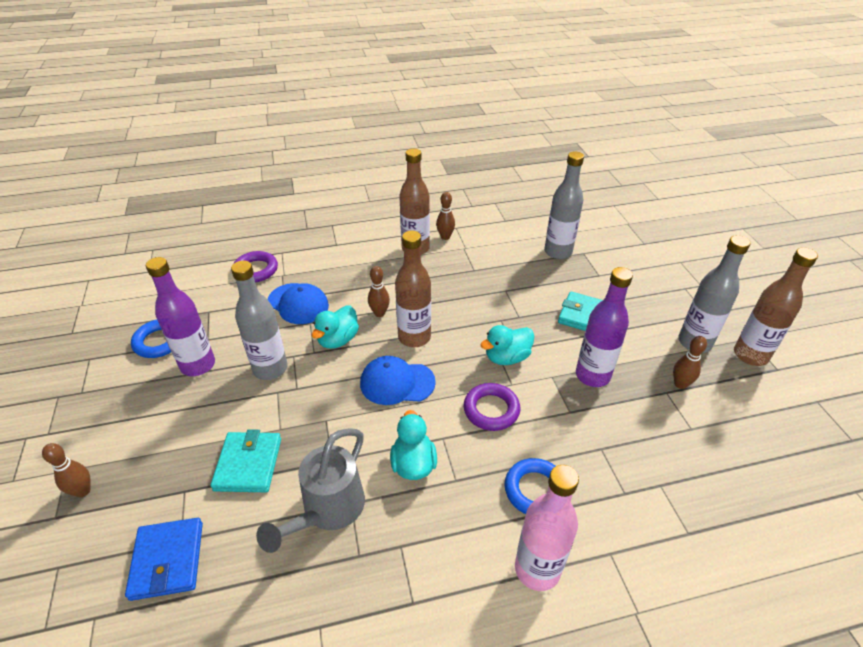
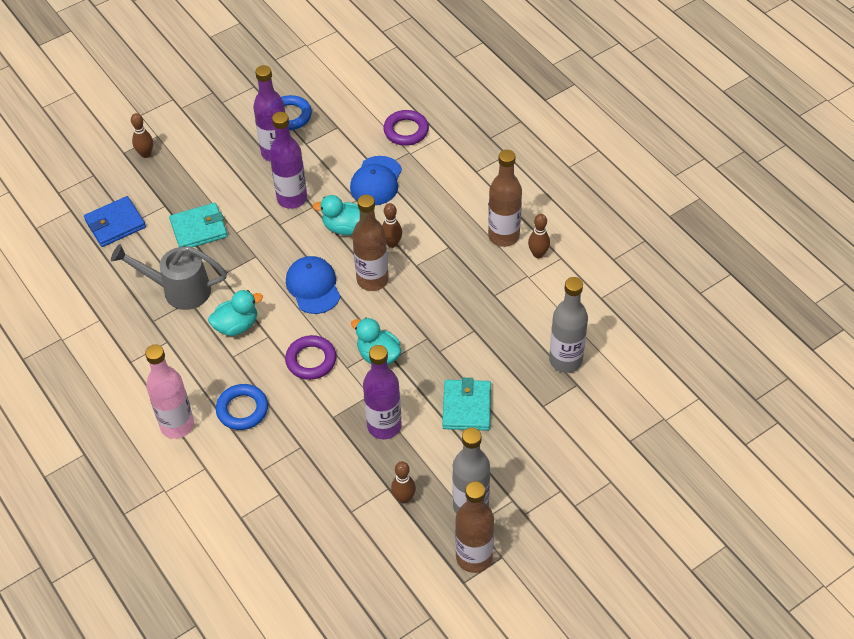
camera: 70 degrees right, 10 degrees up
grey bottle [231,260,288,380] -> purple bottle [269,112,307,209]

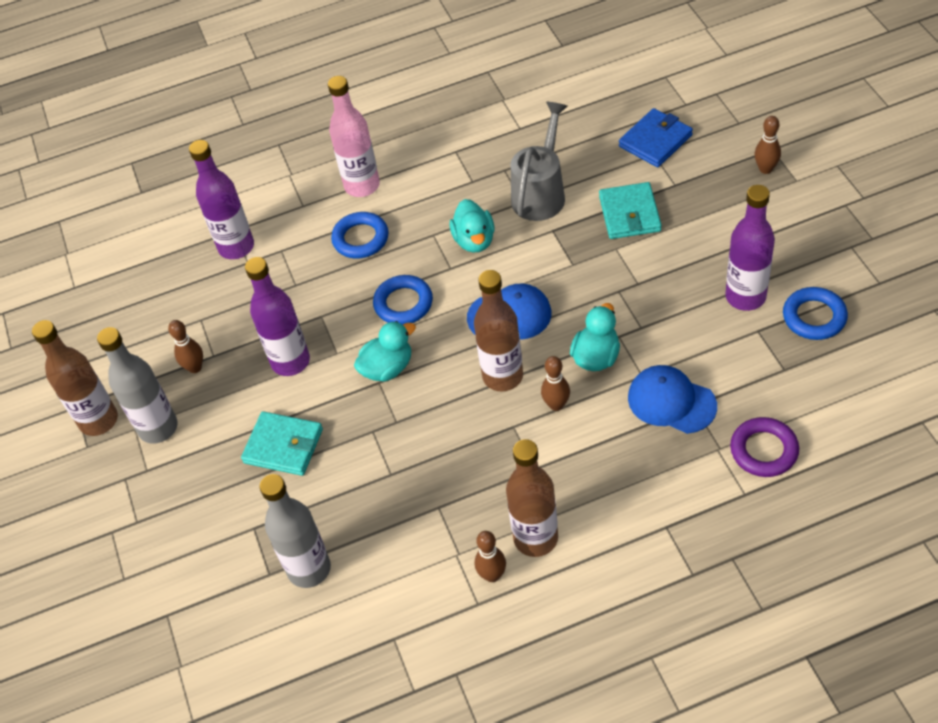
camera: 110 degrees right, 0 degrees up
blue wallet [84,196,146,247] -> blue wallet turned 60 degrees clockwise [619,108,693,167]
purple bottle [269,112,307,209] -> purple bottle moved to [189,140,254,259]
purple ring [285,335,336,380] -> blue ring [373,275,433,325]

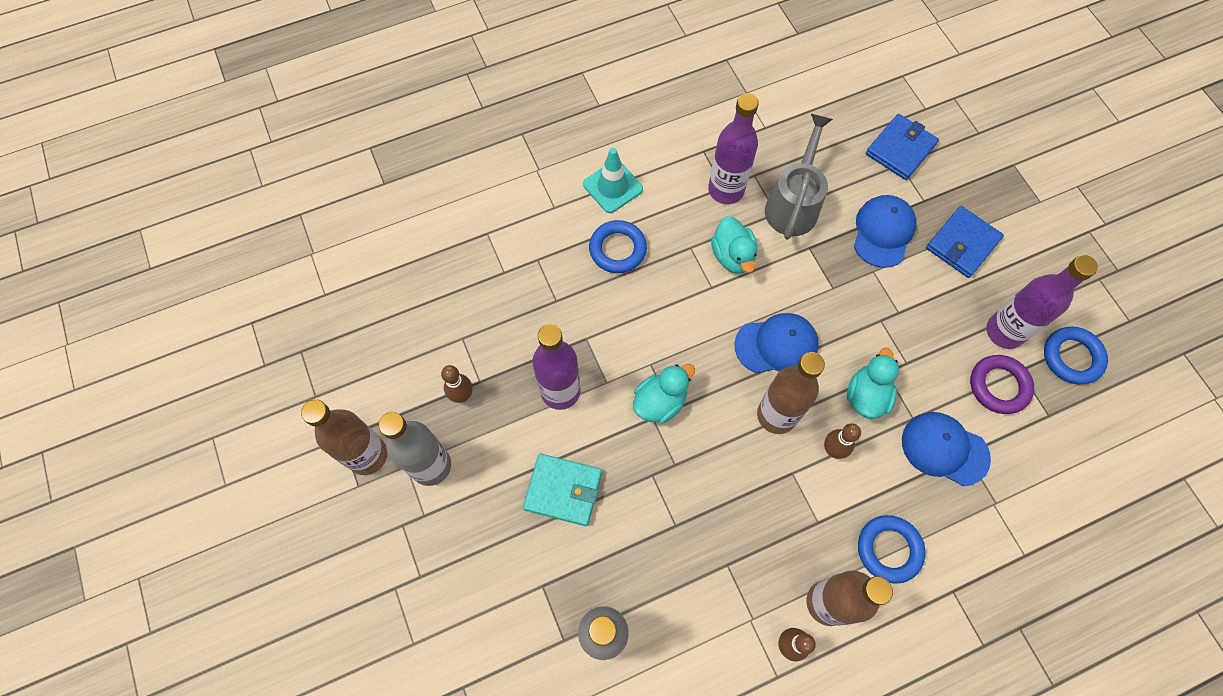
camera: 10 degrees left, 15 degrees up
purple bottle [189,140,254,259] -> purple bottle moved to [708,93,759,204]
pink bottle [328,76,380,197] -> turquoise traffic cone [583,148,643,213]
blue ring [373,275,433,325] -> blue ring moved to [858,515,926,584]
turquoise wallet [599,182,662,239] -> blue cap [854,195,917,268]
purple ring [730,417,799,477] -> purple ring moved to [970,355,1034,414]
brown bowling pin [754,116,781,174] -> none
none -> blue wallet [926,206,1004,278]

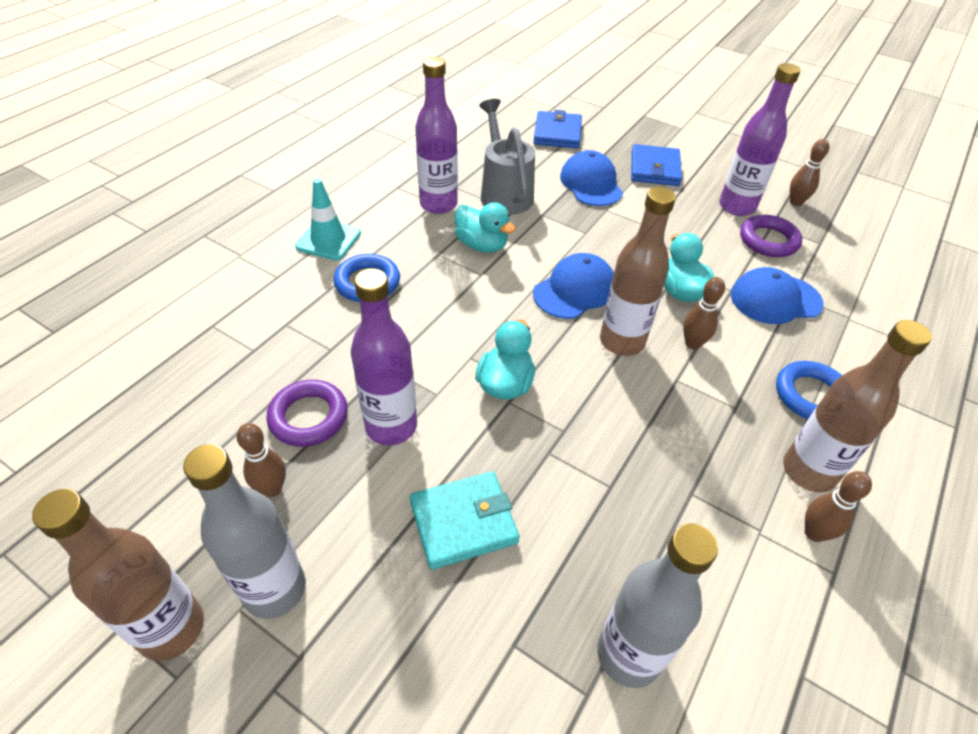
camera: 35 degrees left, 20 degrees down
blue ring [1044,327,1108,385] -> brown bowling pin [790,139,830,206]
none -> purple ring [266,380,348,447]

